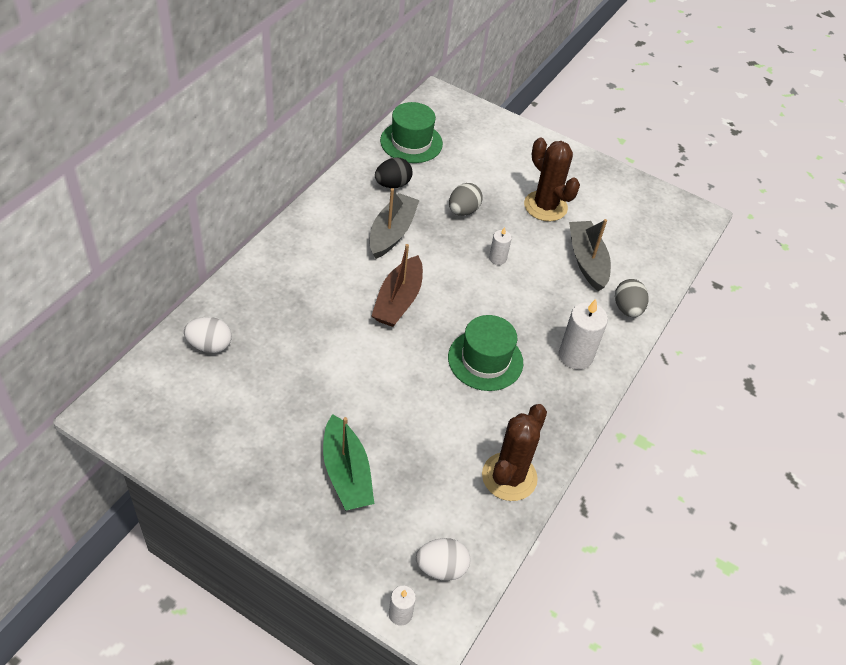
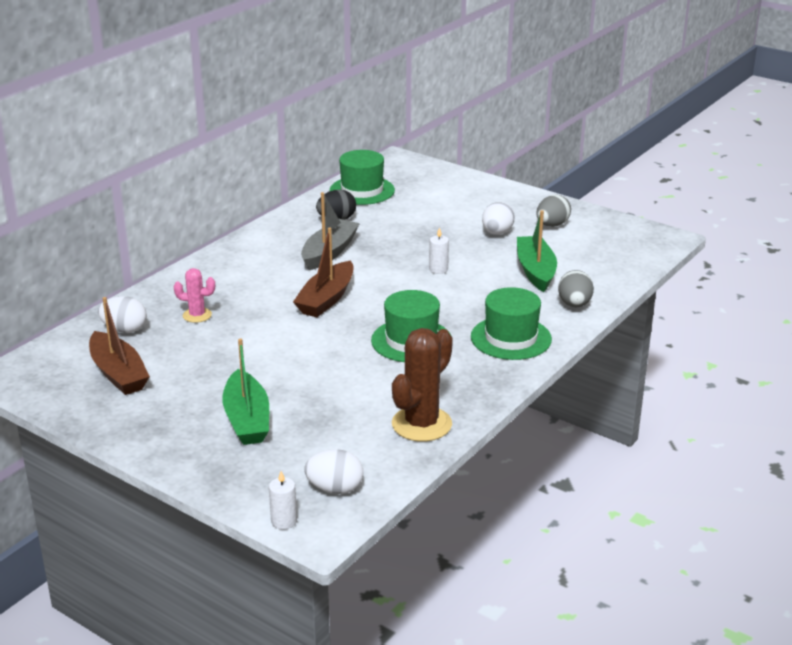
camera: 10 degrees right, 20 degrees down
grey egg [449,183,483,216] -> grey egg moved to [536,195,571,227]
brown cactus [524,138,580,221] -> white egg [482,202,515,235]
white candle [559,299,608,369] -> green hat [471,287,552,360]
grey boat [569,219,611,291] -> green boat [517,210,557,292]
none -> brown boat [89,297,150,395]
none -> pink cactus [174,268,215,323]

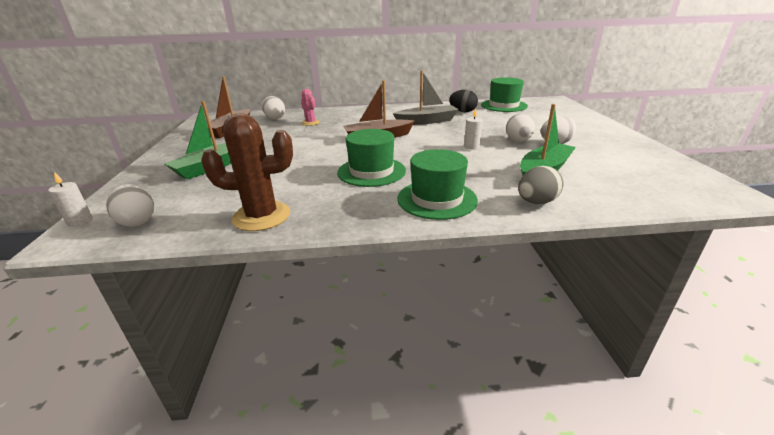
camera: 50 degrees right, 0 degrees up
grey egg [536,195,571,227] -> none
none -> white egg [506,114,535,142]

